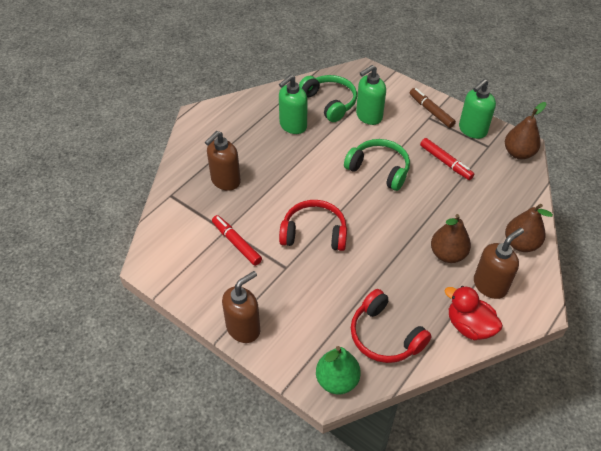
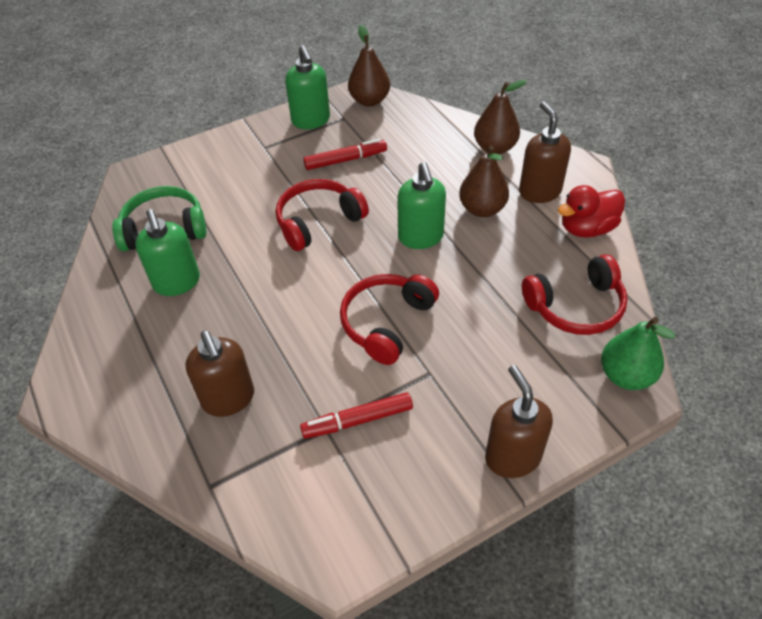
camera: 65 degrees left, 0 degrees up
green headphones [344,139,410,191] -> red headphones [276,179,369,251]
green soap dispenser [356,65,386,125] -> green soap dispenser moved to [397,162,446,249]
brown marker [410,88,456,128] -> none

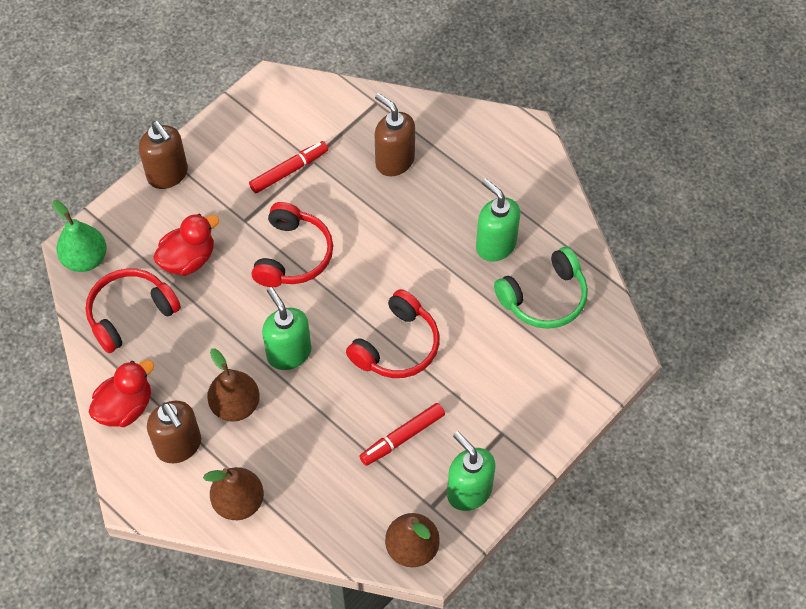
camera: 160 degrees right, 10 degrees up
none -> red duck [153,214,219,276]

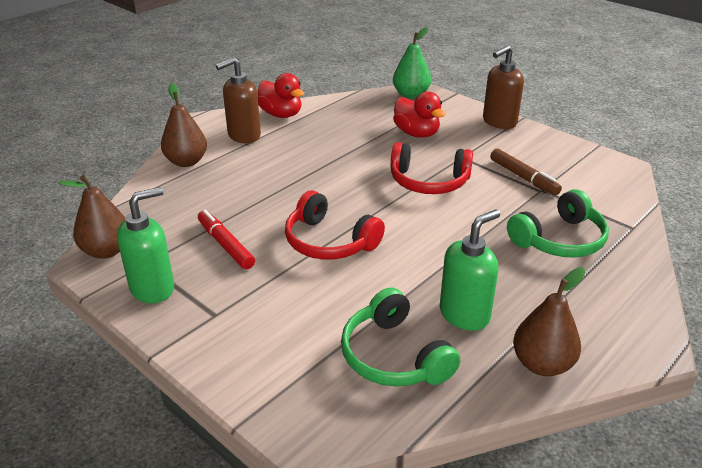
camera: 90 degrees right, 25 degrees down
red headphones [85,268,181,353] -> none
brown pear [207,348,260,422] -> brown pear moved to [513,267,585,376]
red marker [249,141,328,193] -> brown marker [490,148,562,196]
green soap dispenser [262,287,311,370] -> none
brown soap dispenser [375,93,415,176] -> green headphones [507,189,609,258]

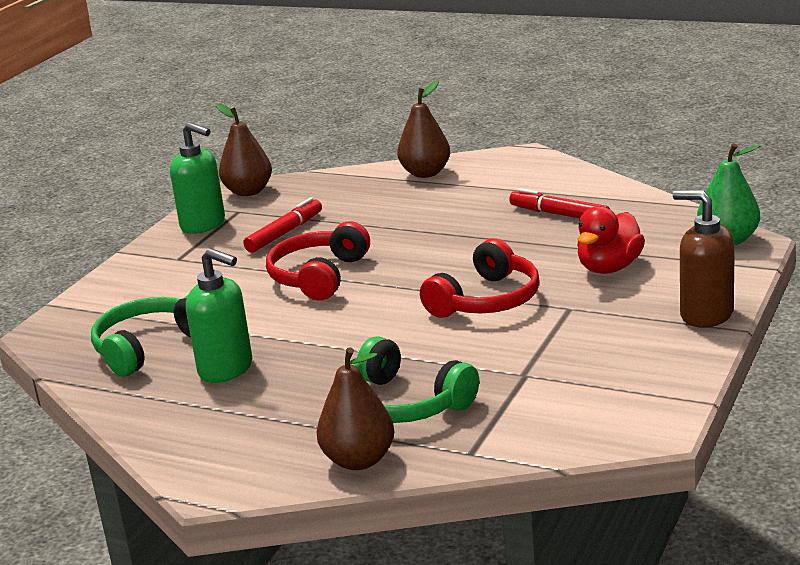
camera: 75 degrees right, 10 degrees down
brown soap dispenser [215,57,261,143] -> none
red duck [258,73,304,118] -> none
red headphones [391,142,473,194] -> red headphones turned 135 degrees counterclockwise [420,238,540,318]
brown marker [490,148,562,196] -> none
brown pear [513,267,585,376] -> brown pear moved to [317,347,395,470]
none -> red marker [509,188,610,218]

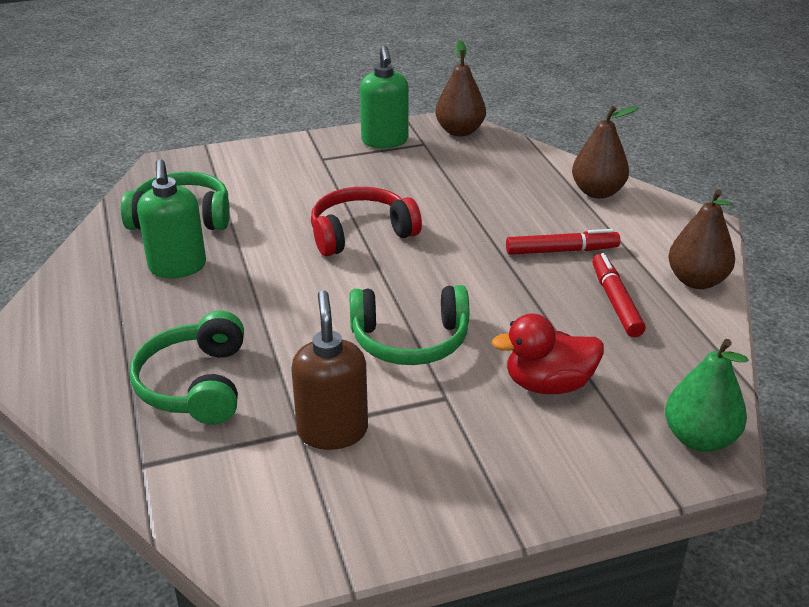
camera: 45 degrees right, 10 degrees up
red marker [243,197,322,253] -> red marker moved to [506,229,620,255]
brown pear [317,347,395,470] -> brown pear moved to [668,189,735,289]
red headphones [420,238,540,318] -> green headphones [349,285,469,365]
brown soap dispenser [673,190,735,327] -> brown soap dispenser moved to [291,290,368,450]

